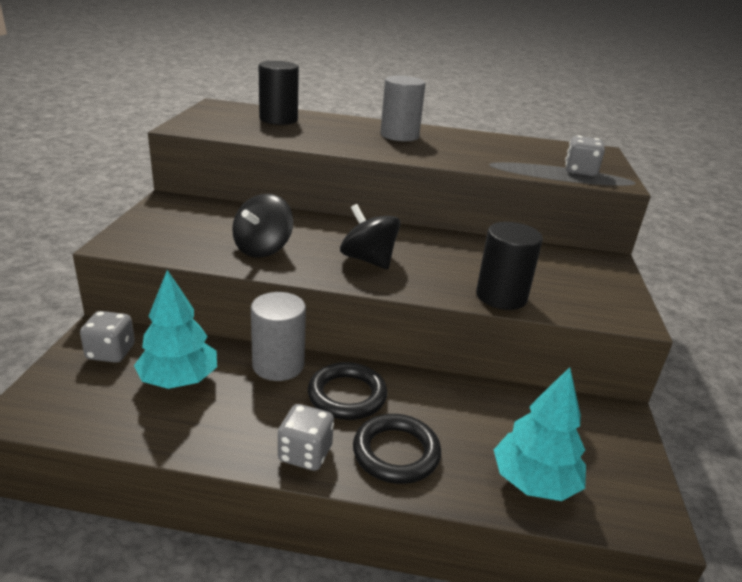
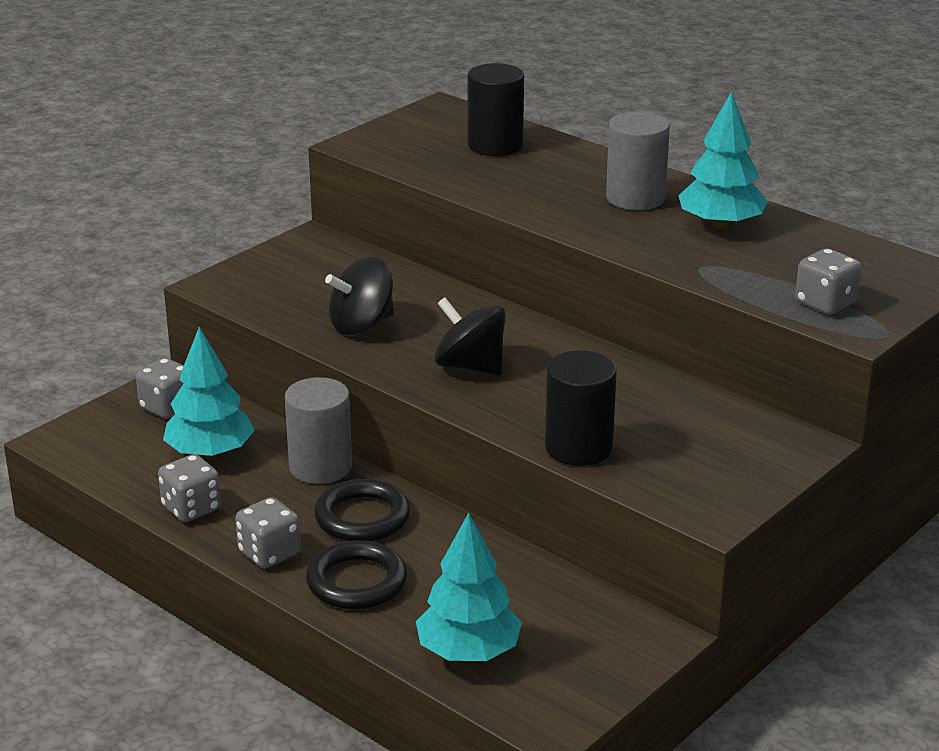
camera: 35 degrees right, 0 degrees up
black spinning top [340,204,400,269] -> black spinning top turned 45 degrees counterclockwise [434,297,506,375]
none -> grey dice [158,454,221,522]
none -> turquoise tree [678,92,768,230]

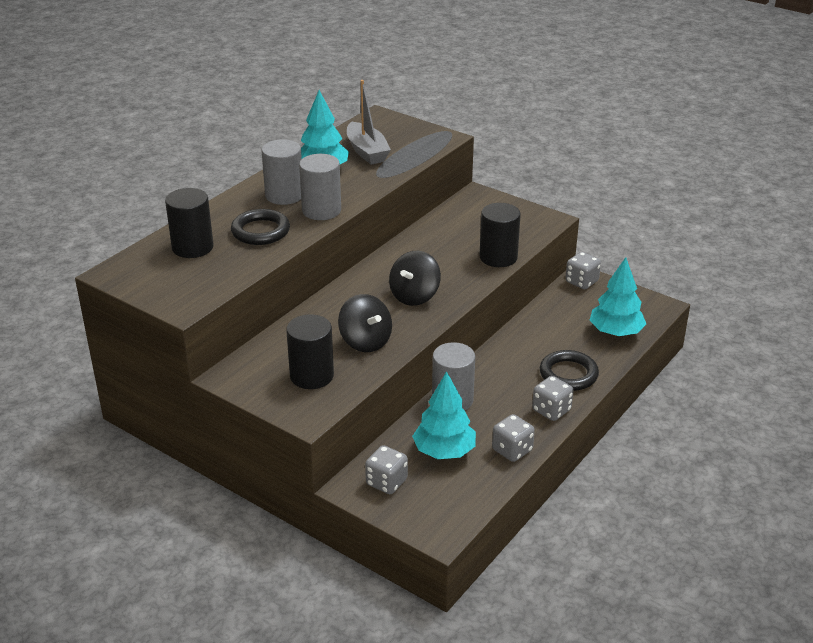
camera: 95 degrees left, 5 degrees up
black ring [314,479,410,541] -> black ring moved to [231,209,290,245]
grey dice [795,248,861,315] -> grey dice moved to [565,252,601,289]
none -> black cylinder [286,314,334,389]
none -> grey cylinder [299,154,341,220]
none -> grey boat [347,80,391,165]

